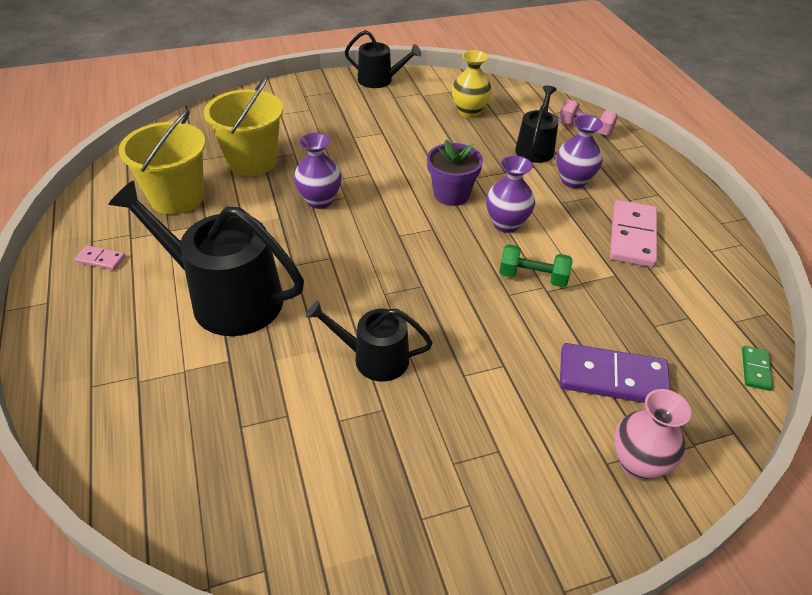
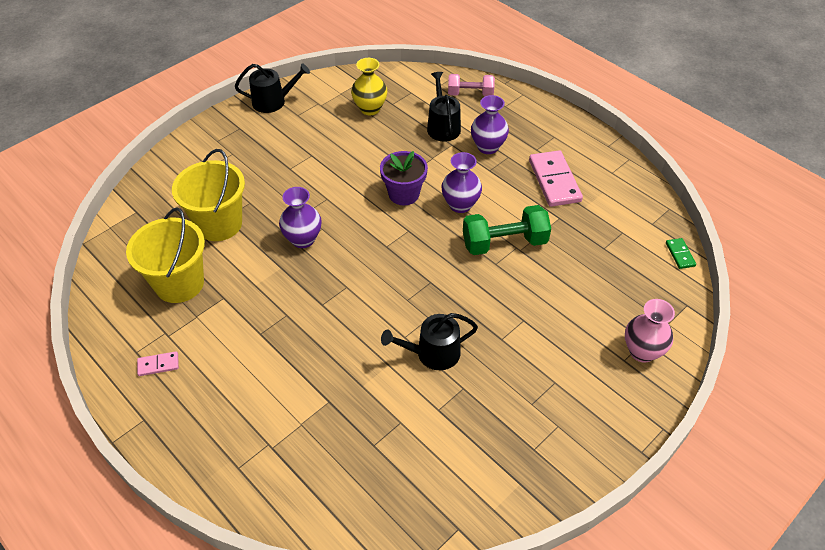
camera: 25 degrees left, 5 degrees up
black watering can [108,180,304,336] -> none
green dumbbell [499,244,572,288] -> green dumbbell [463,205,551,255], size x1.50
purple domino [560,343,670,403] -> none

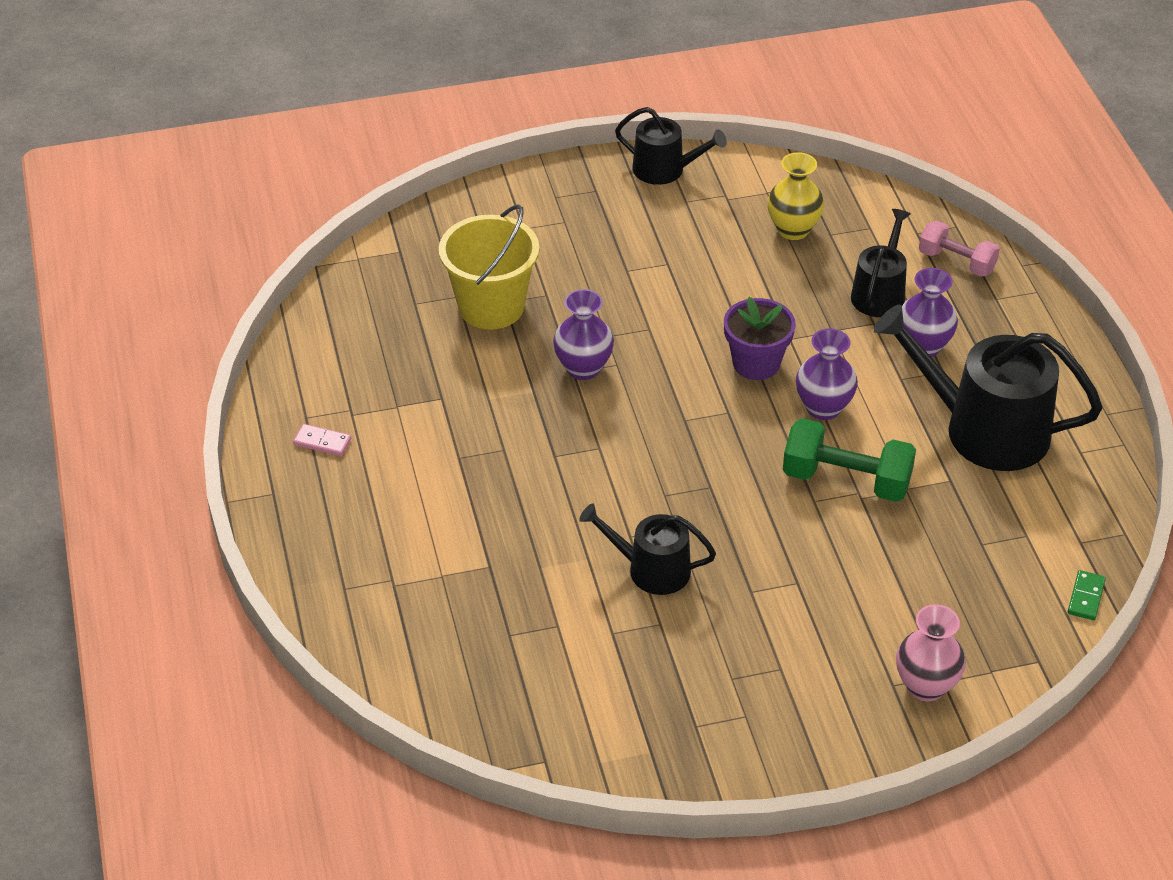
camera: 30 degrees right, 5 degrees down
yellow bucket [126,207,205,303] -> none
pink domino [529,150,583,207] -> black watering can [874,305,1103,471]

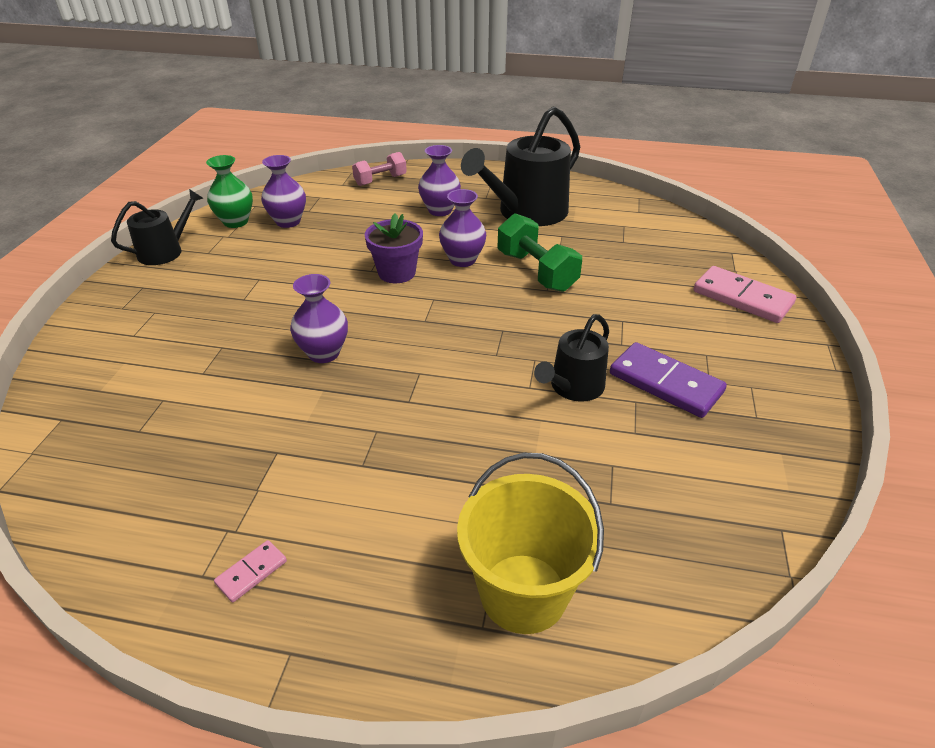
camera: 65 degrees left, 5 degrees down
yellow bucket [439,204,539,330] -> yellow bucket moved to [457,453,604,634]
yellow vase [767,152,824,240] -> purple vase [261,155,306,228]
green dumbbell [783,418,916,502] -> green dumbbell turned 75 degrees counterclockwise [497,213,582,292]
black watering can [851,209,911,317] -> none
pink vase [896,604,966,701] -> pink domino [693,266,796,323]
green domino [1068,570,1106,620] -> none
none -> green vase [206,155,253,228]
none -> purple domino [610,342,727,418]

